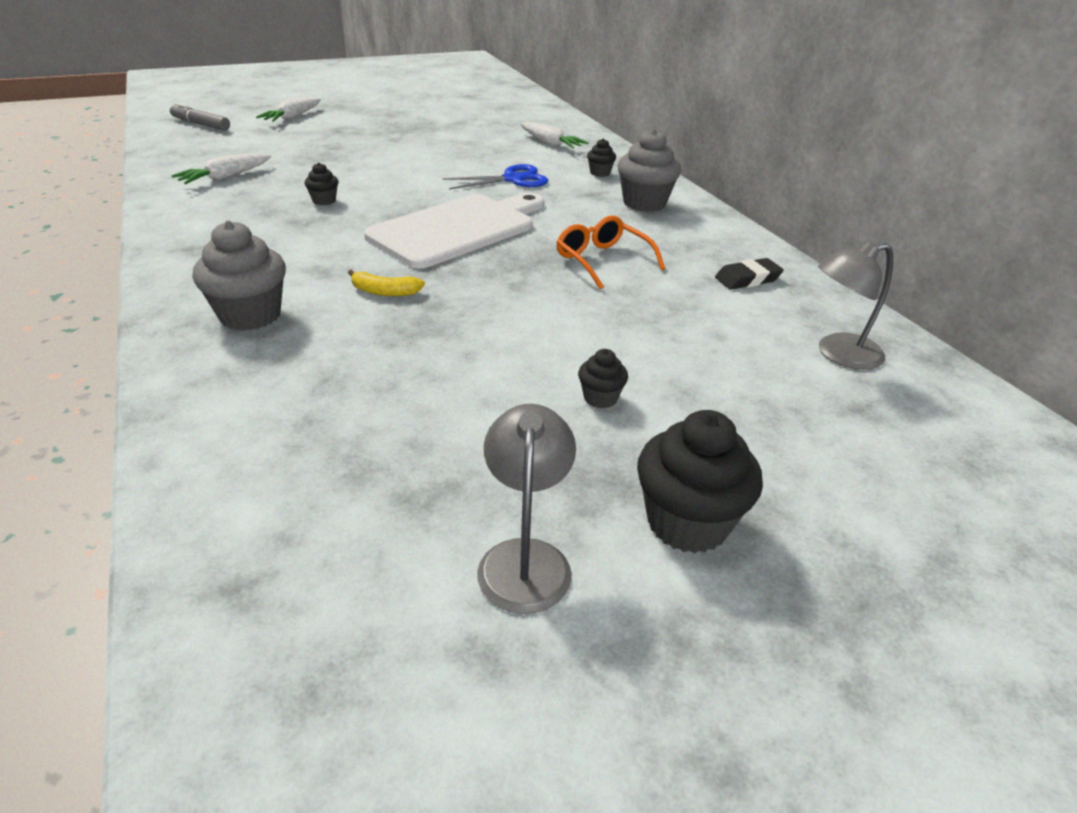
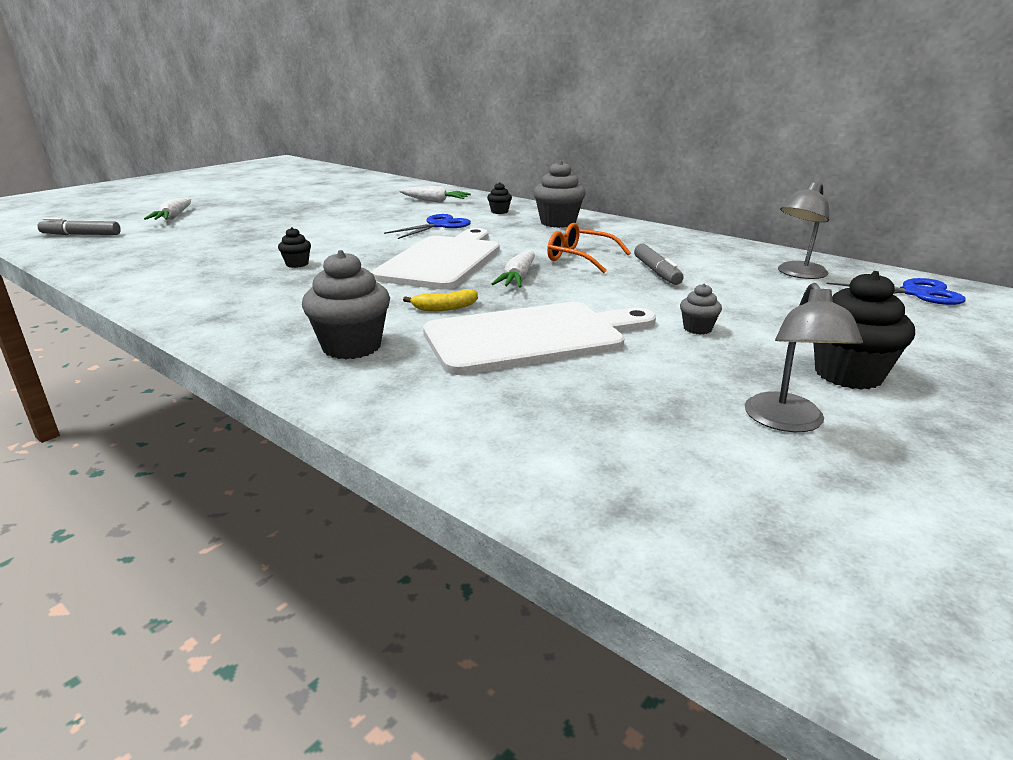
camera: 25 degrees left, 10 degrees down
white carrot [171,153,271,184] -> white carrot moved to [491,250,535,288]
grey lamp [477,404,576,614] -> grey lamp turned 150 degrees counterclockwise [745,283,863,432]
black cupcake [578,349,628,408] -> grey cupcake [680,283,722,335]
black eraser [715,258,784,290] -> none
none -> white cutting board [423,302,656,375]
none -> grey marker [634,244,684,285]
none -> blue scissors [826,278,966,305]

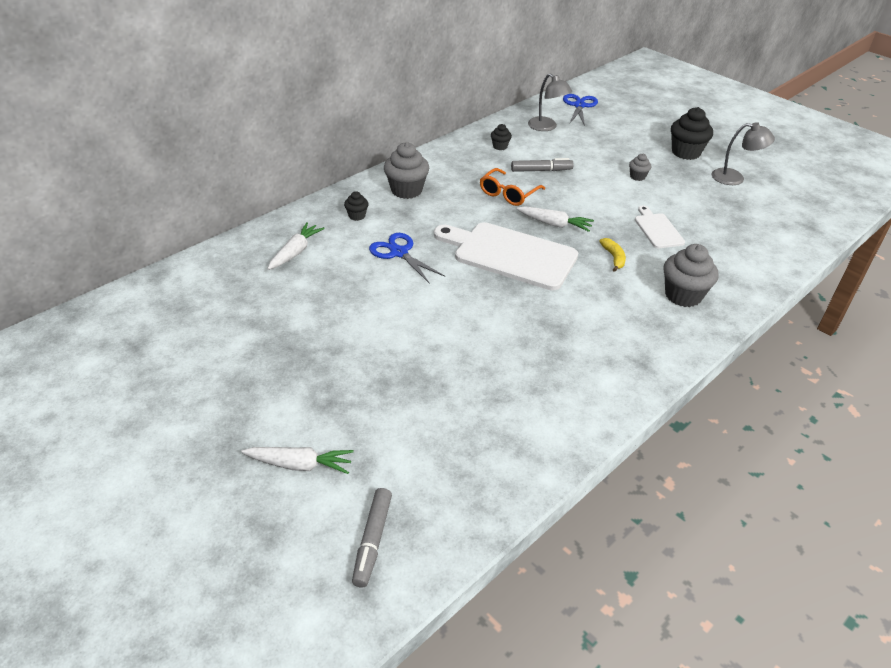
camera: 85 degrees left, 15 degrees up
black cupcake [278,227,311,268] -> black cupcake moved to [491,124,512,150]
white cutting board [423,302,656,375] -> white cutting board [635,205,685,248], size x0.51

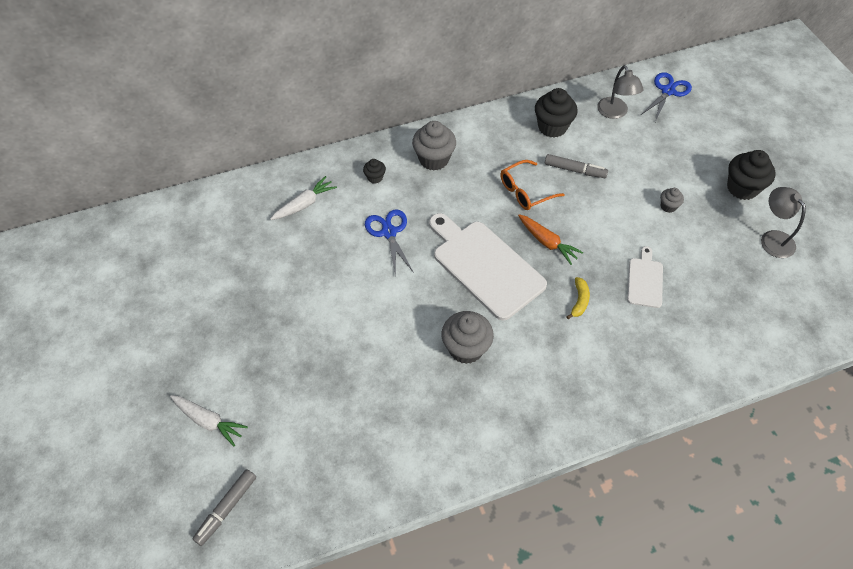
camera: 25 degrees right, 15 degrees up
black cupcake [491,124,512,150] -> black cupcake [535,88,577,138], size x1.96
white carrot [516,206,594,232] -> orange carrot [518,214,584,265]
grey cupcake [664,244,718,307] -> grey cupcake moved to [441,311,494,364]
grey lamp [712,122,775,185] -> grey lamp turned 150 degrees counterclockwise [761,187,806,258]

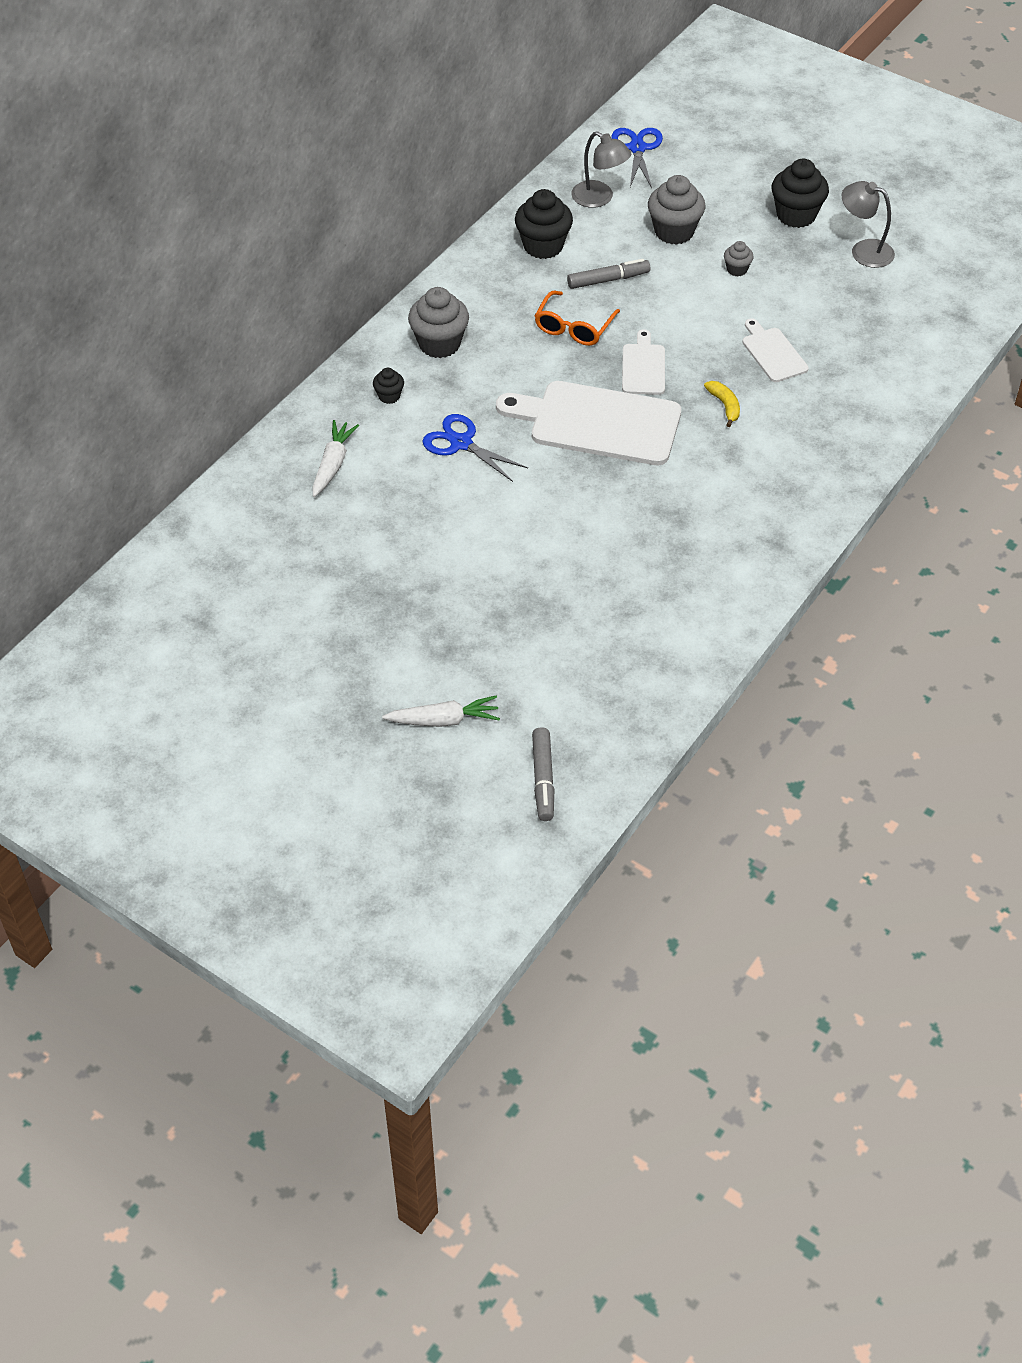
camera: 35 degrees left, 5 degrees down
grey cupcake [441,311,494,364] -> grey cupcake moved to [648,175,705,245]
orange carrot [518,214,584,265] -> white cutting board [622,329,665,395]

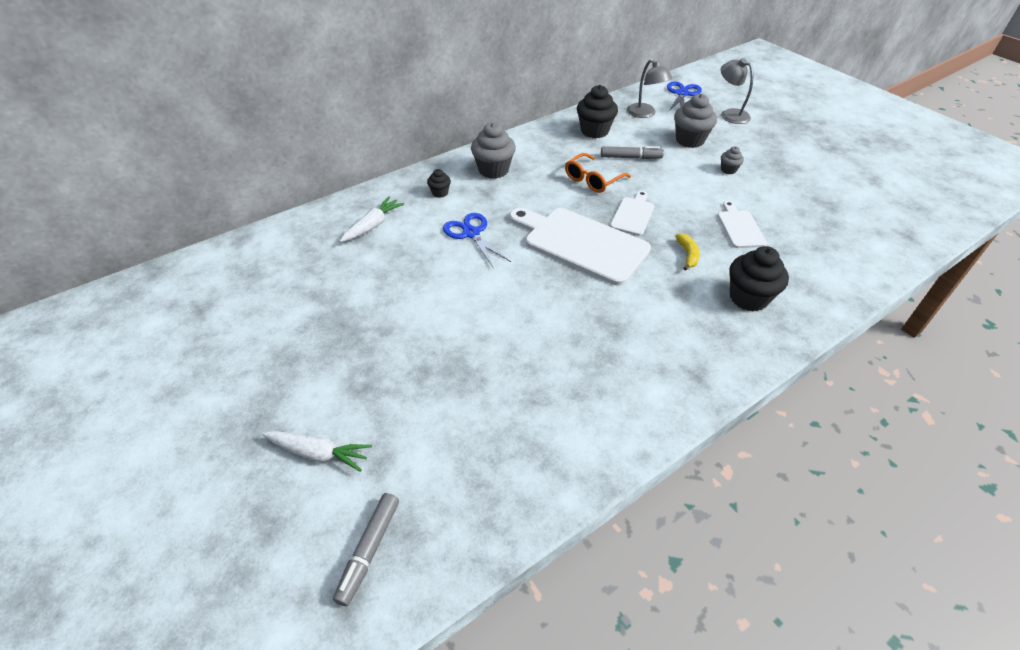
camera: 20 degrees right, 5 degrees down
black cupcake [772,159,829,228] -> black cupcake moved to [729,246,789,311]
grey lamp [842,181,895,268] -> grey lamp moved to [721,58,753,124]

